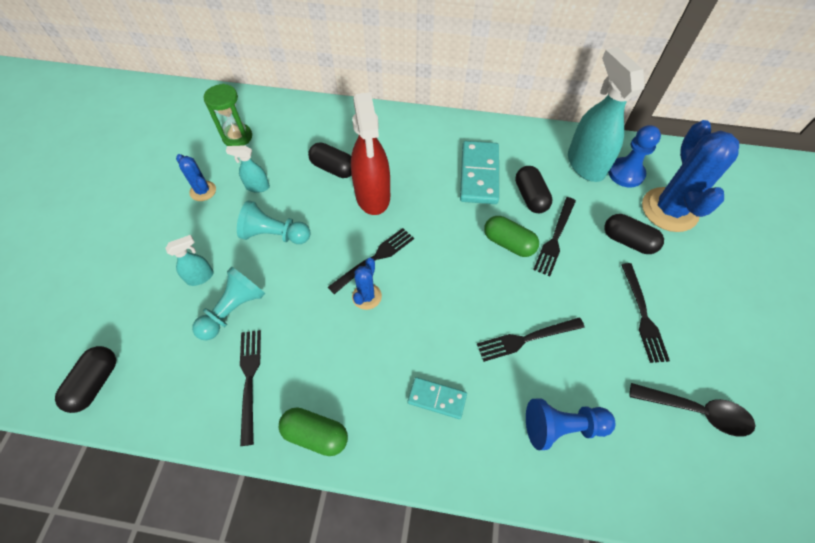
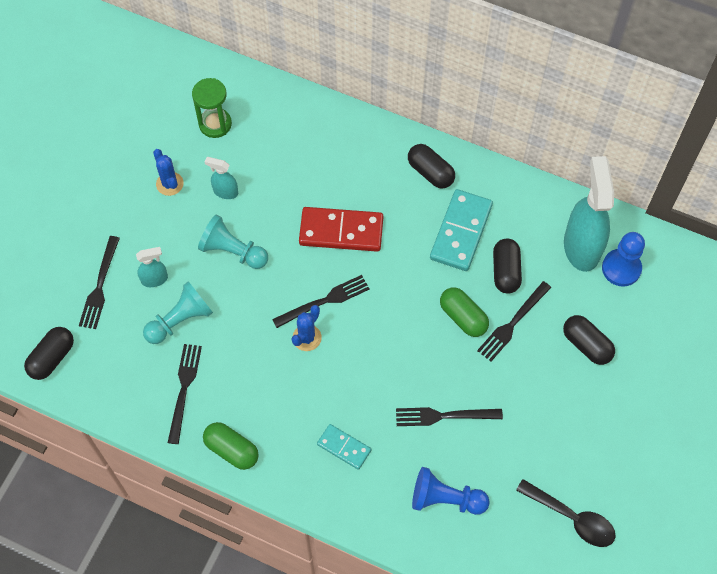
camera: 15 degrees right, 5 degrees up
black capsule [308,142,352,178] -> black capsule moved to [408,144,455,189]
red spray bottle [351,92,390,215] -> red domino [299,207,383,252]
black fork [621,263,670,363] -> black fork moved to [79,236,120,329]
blue cactus [642,120,739,232] -> none

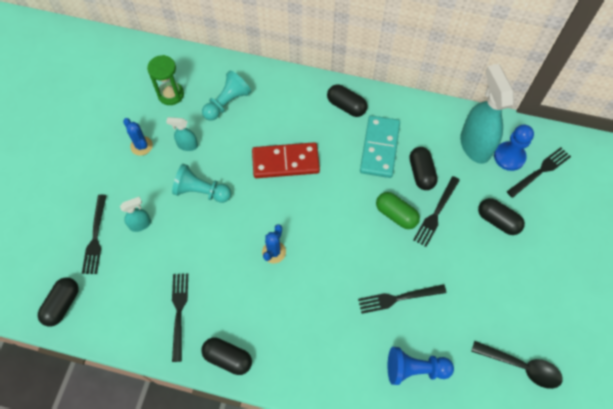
camera: 10 degrees left, 0 degrees up
turquoise pawn [143,281,213,344] -> turquoise pawn moved to [202,70,251,121]
green capsule [203,422,259,470] -> black capsule [201,337,252,375]
black fork [272,275,370,328] -> black fork moved to [507,147,571,198]
turquoise domino [317,424,371,470] -> none

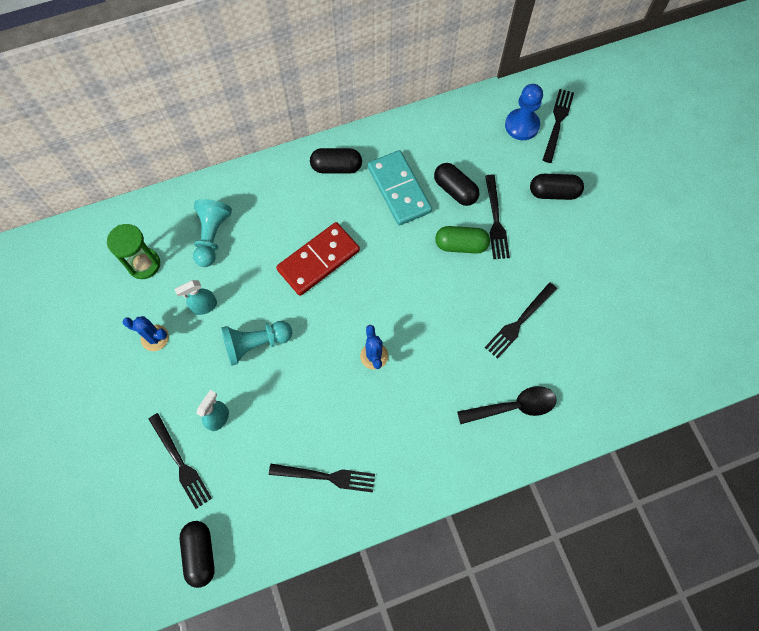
camera: 35 degrees left, 5 degrees up
black fork [172,273,188,362] -> black fork turned 135 degrees clockwise [269,464,375,492]
black capsule [201,337,252,375] -> none
blue pawn [388,347,454,385] -> none
turquoise spray bottle [460,64,514,164] -> none
black spoon [471,341,563,389] -> black spoon moved to [457,386,557,424]

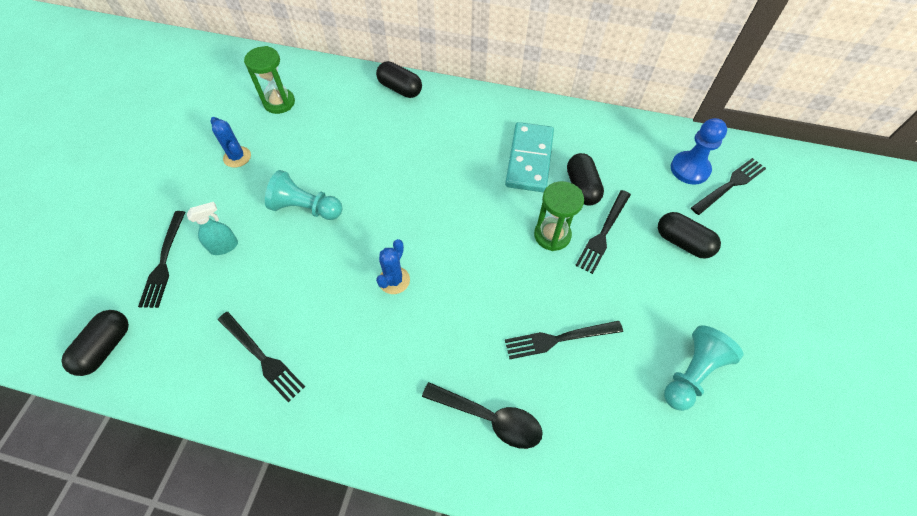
camera: 35 degrees right, 10 degrees down
turquoise spray bottle [174,280,217,315] -> none
turquoise pawn [193,199,232,267] -> turquoise pawn moved to [664,326,743,411]
red domino [276,222,360,296] -> none
black capsule [310,148,362,174] -> black capsule moved to [376,61,422,98]
green capsule [435,226,490,254] -> green hourglass [534,181,584,251]

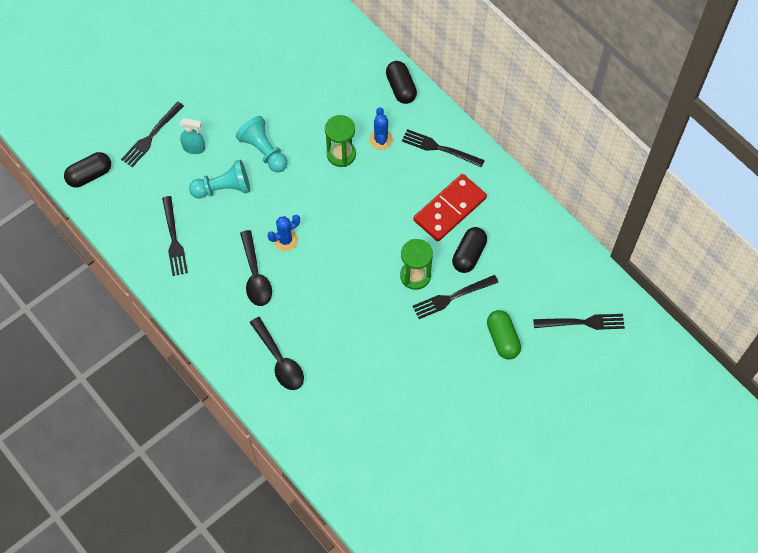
camera: 35 degrees right, 5 degrees up
blue cactus [210,117,251,168] -> blue cactus moved to [369,107,393,150]
green hourglass [244,46,295,114] -> green hourglass moved to [325,115,356,167]
turquoise domino [505,122,554,192] -> red domino [413,174,487,242]
black fork [505,321,623,359] -> black fork moved to [402,129,485,168]
black capsule [658,212,721,259] -> green capsule [487,310,521,359]
turquoise pawn [664,326,743,411] -> turquoise pawn moved to [189,160,250,198]
blue pawn [671,118,727,185] -> none
none -> black spoon [240,230,272,306]

